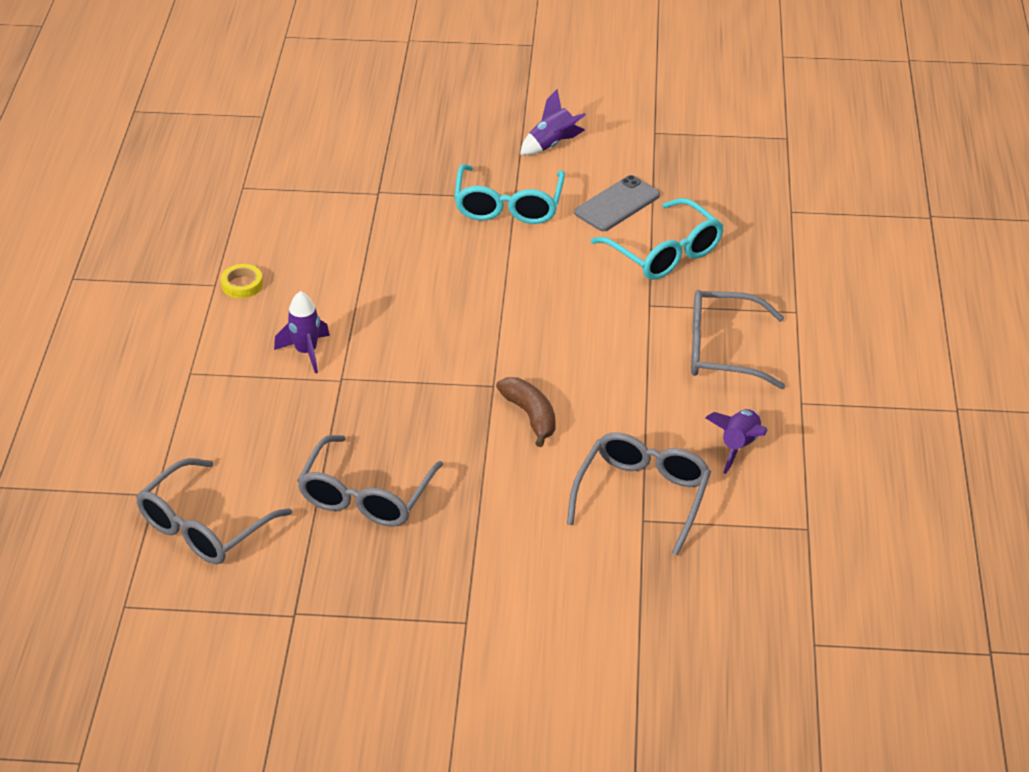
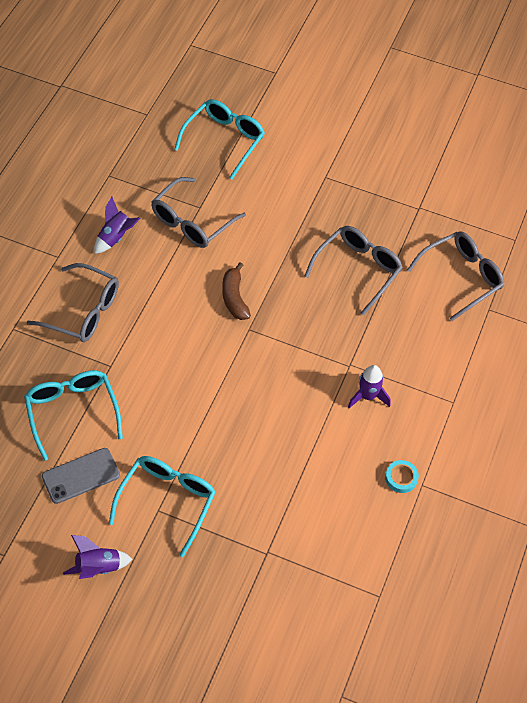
camera: 165 degrees left, 15 degrees up
yellow tape [221,264,263,298] -> turquoise tape [385,460,419,493]
none -> turquoise glasses [174,99,265,179]

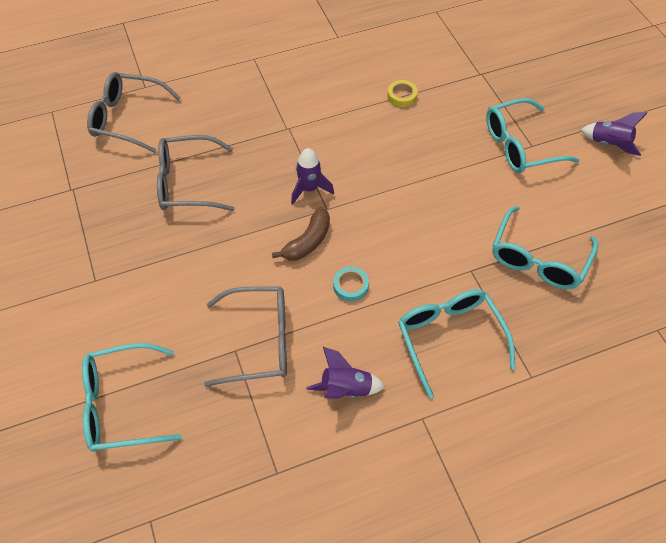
camera: 130 degrees left, 0 degrees up
grey glasses [27,263,119,342] -> turquoise glasses [398,289,516,399]
grey phone [42,448,120,504] -> none
purple rocket [348,365,391,408] -> purple rocket moved to [291,148,334,204]
turquoise tape [385,460,419,493] -> turquoise tape moved to [333,267,369,302]
none -> yellow tape [387,80,418,107]

